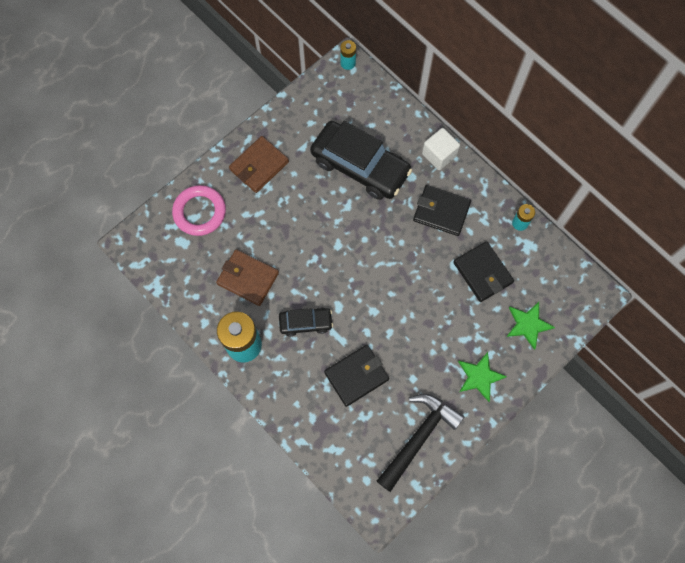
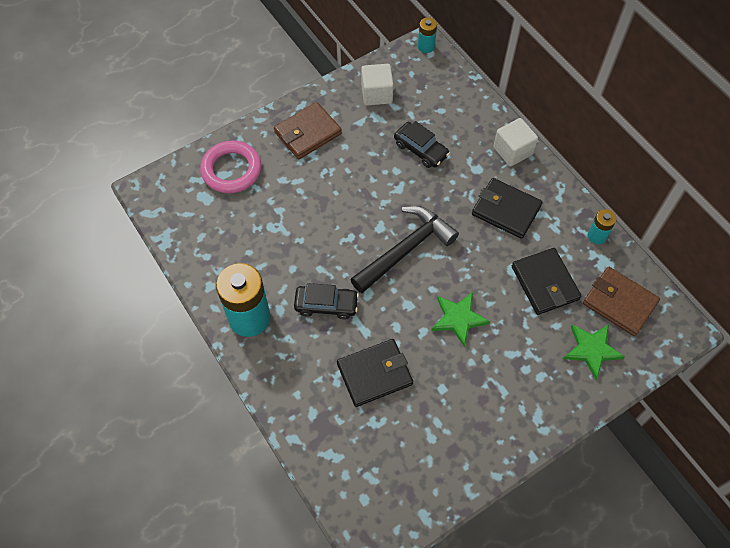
camera: 10 degrees right, 10 degrees down
brown wallet [216,249,279,306] -> brown wallet moved to [583,267,660,336]
black car [310,121,412,200] -> black car [394,121,450,168], size x0.50
black hammer [377,394,465,492] -> black hammer moved to [350,206,459,293]
green star [458,352,507,402] -> green star moved to [431,292,490,347]
none -> white cube [361,64,394,106]

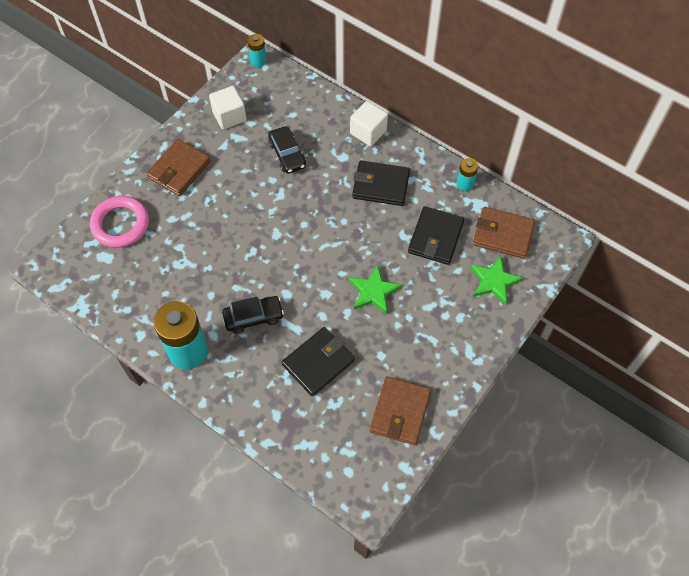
camera: 20 degrees left, 0 degrees up
black hammer [350,206,459,293] -> none
black car [394,121,450,168] -> black car turned 45 degrees clockwise [268,126,306,174]
black wallet [512,248,581,315] -> black wallet turned 60 degrees clockwise [408,206,464,265]
none -> brown wallet [370,376,431,445]

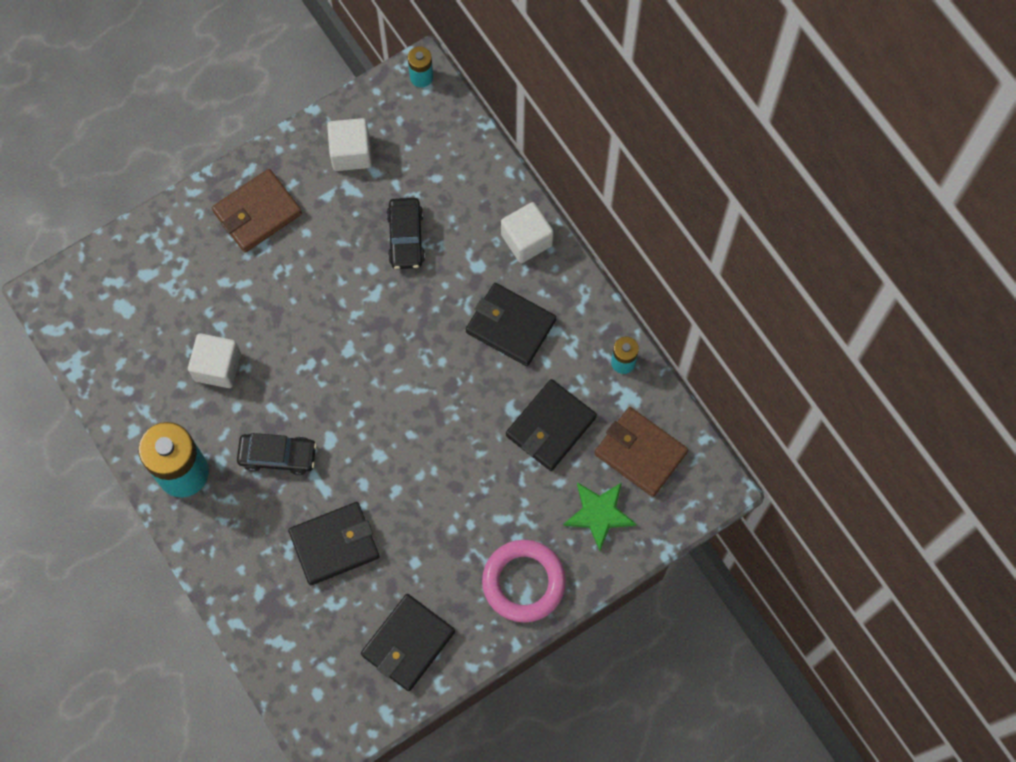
camera: 20 degrees right, 10 degrees up
pink ring [90,196,149,248] -> pink ring moved to [482,540,566,623]
green star [349,265,402,314] -> none
brown wallet [370,376,431,445] -> black wallet [361,594,455,691]
none -> white cube [188,333,241,388]

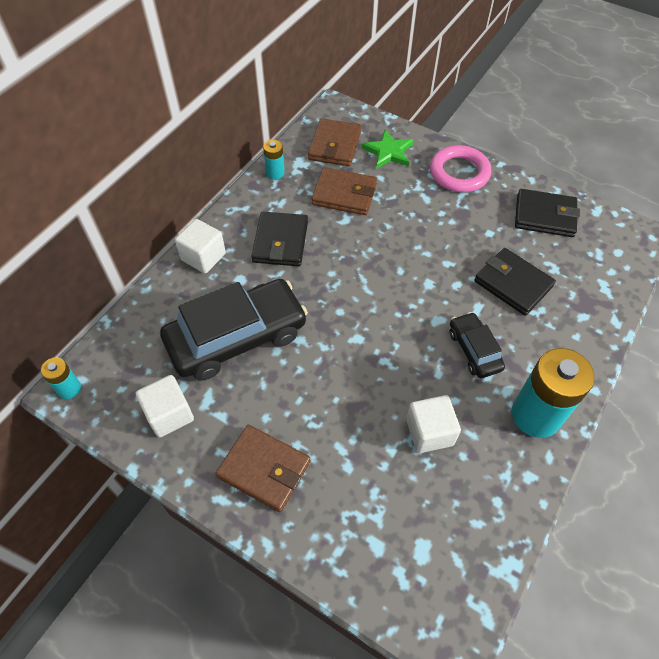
camera: 115 degrees left, 15 degrees down
black car [386,198,425,269] -> black car [160,279,308,381], size x1.98
black wallet [506,379,597,471] -> brown wallet [311,167,377,215]

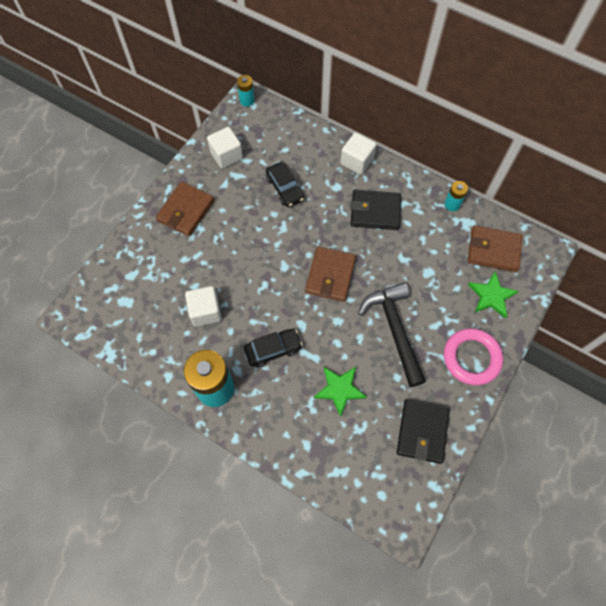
camera: 90 degrees right, 10 degrees up
black car [160,279,308,381] -> black car [266,162,304,207], size x0.50
brown wallet [311,167,377,215] -> brown wallet moved to [305,246,356,302]
black wallet [474,248,556,316] -> green star [314,367,367,417]
none -> black hammer [358,282,426,387]

